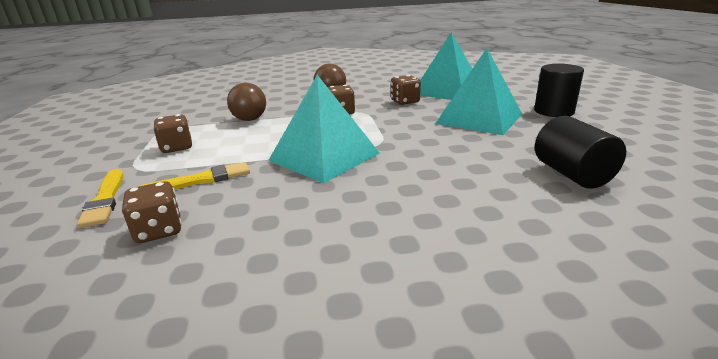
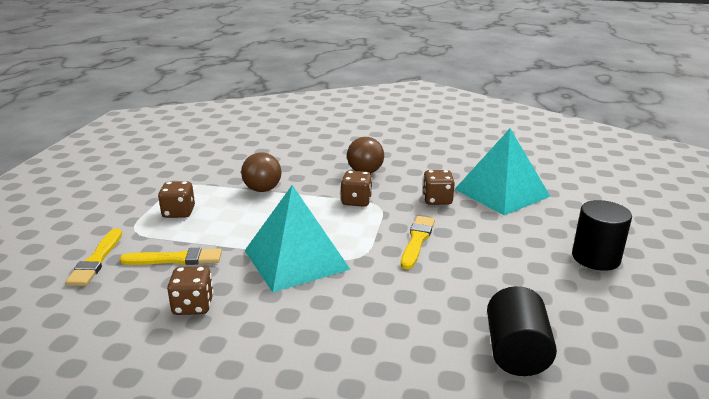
camera: 20 degrees right, 0 degrees up
brown dice [122,182,182,243] -> brown dice moved to [167,266,214,315]
turquoise pyramid [435,48,522,135] -> none
none -> yellow brush [401,216,435,269]

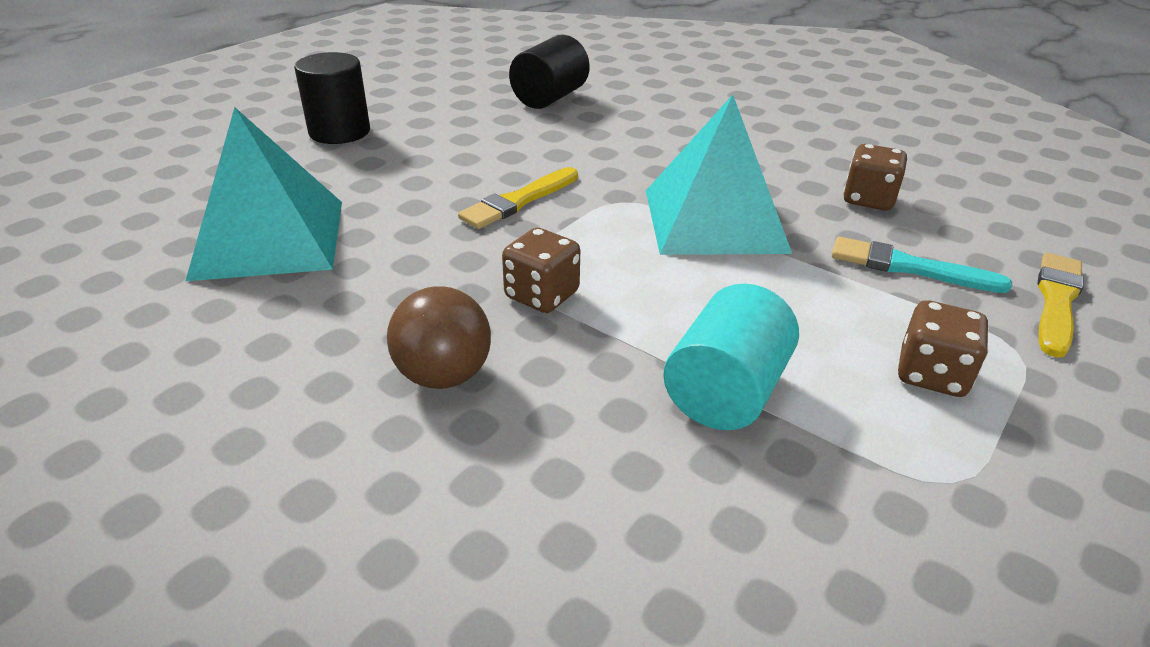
camera: 155 degrees left, 10 degrees up
yellow brush [119,248,222,265] -> turquoise brush [832,237,1012,293]
brown ball [241,152,281,192] -> turquoise cylinder [663,284,799,430]
brown dice [422,170,455,205] -> none

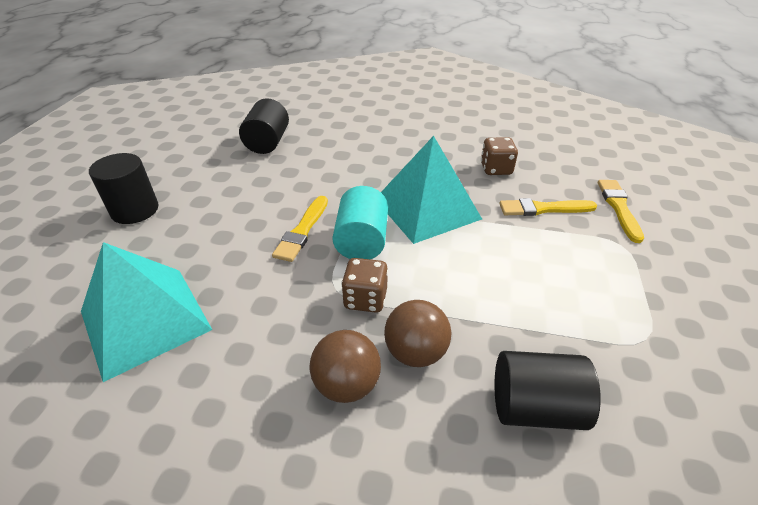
camera: 25 degrees left, 5 degrees up
turquoise cylinder [663,284,799,430] -> turquoise cylinder moved to [332,186,388,259]
turquoise brush [832,237,1012,293] -> yellow brush [499,198,597,216]
brown dice [898,300,989,397] -> none
none -> brown ball [384,300,451,367]
none -> black cylinder [495,351,601,430]

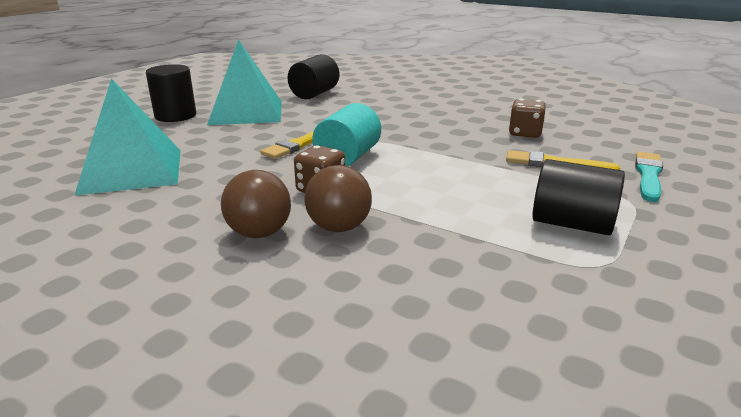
camera: 20 degrees right, 15 degrees down
turquoise pyramid [381,136,482,244] -> turquoise pyramid moved to [207,39,282,125]
black cylinder [495,351,601,430] -> black cylinder moved to [532,159,625,235]
yellow brush [598,180,644,243] -> turquoise brush [635,152,663,202]

